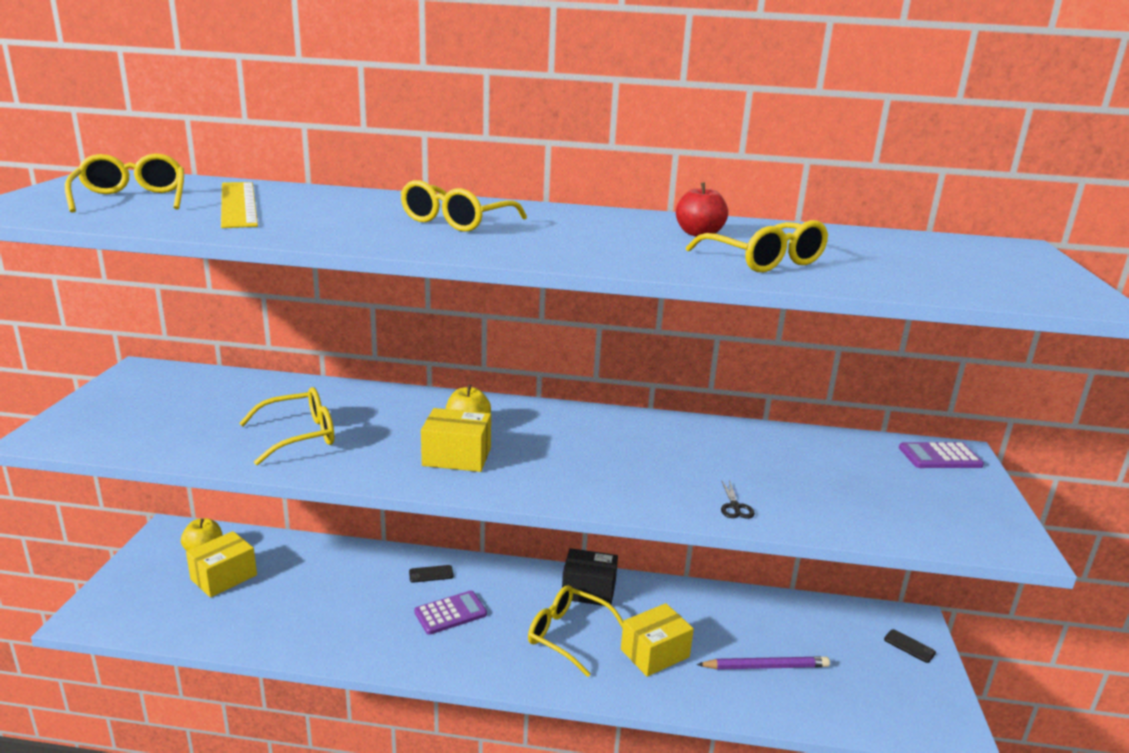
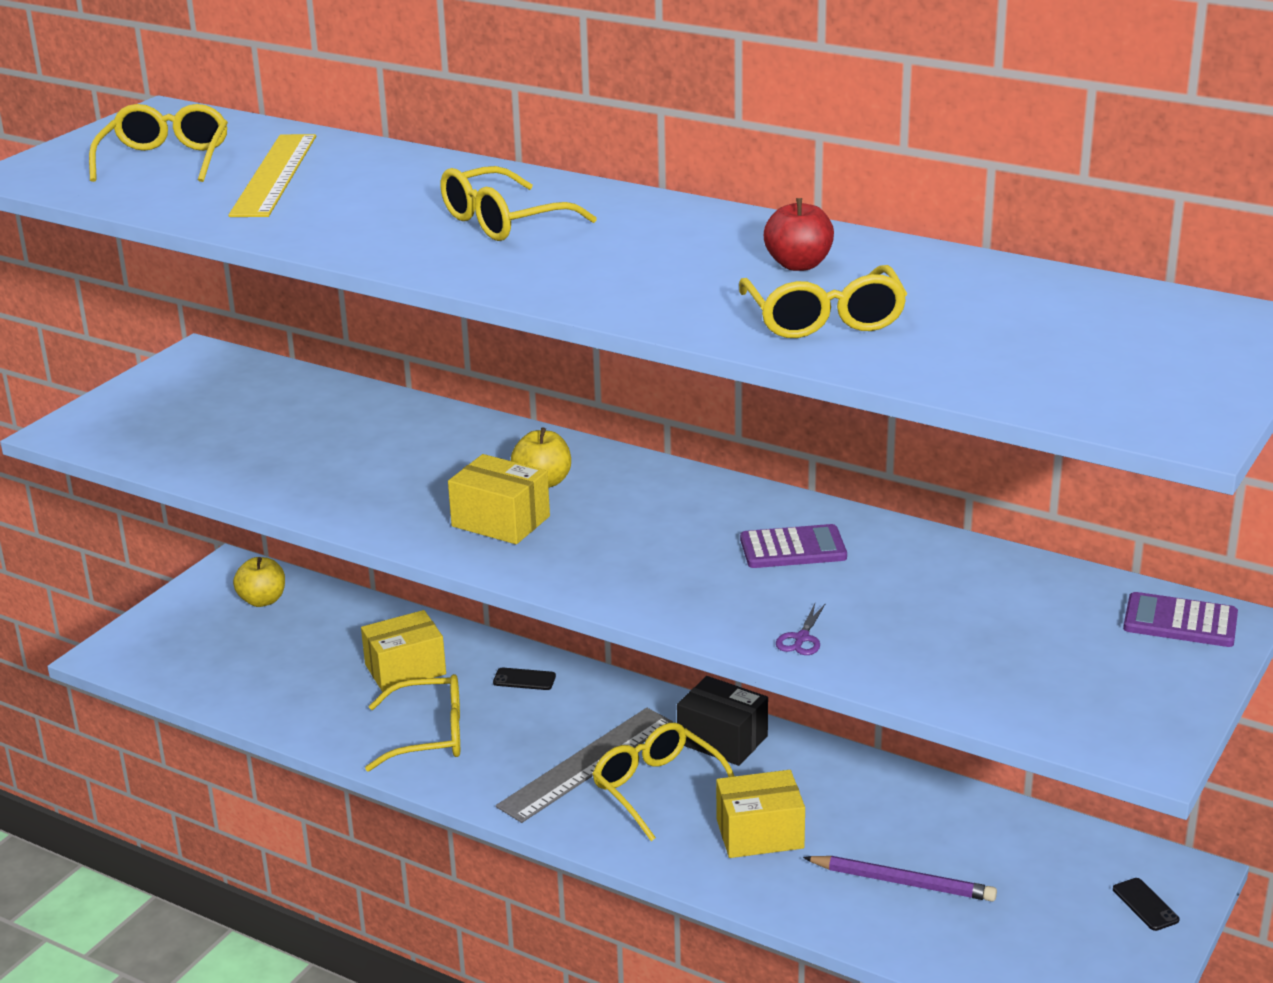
camera: 25 degrees right, 5 degrees up
yellow box [186,531,257,598] -> yellow box moved to [361,610,446,692]
yellow glasses [239,387,334,465] -> yellow glasses moved to [365,674,460,772]
purple calculator [414,591,487,635] -> purple calculator moved to [740,524,847,568]
black scissors [721,480,755,519] -> purple scissors [776,603,826,655]
none -> grey ruler [496,708,673,823]

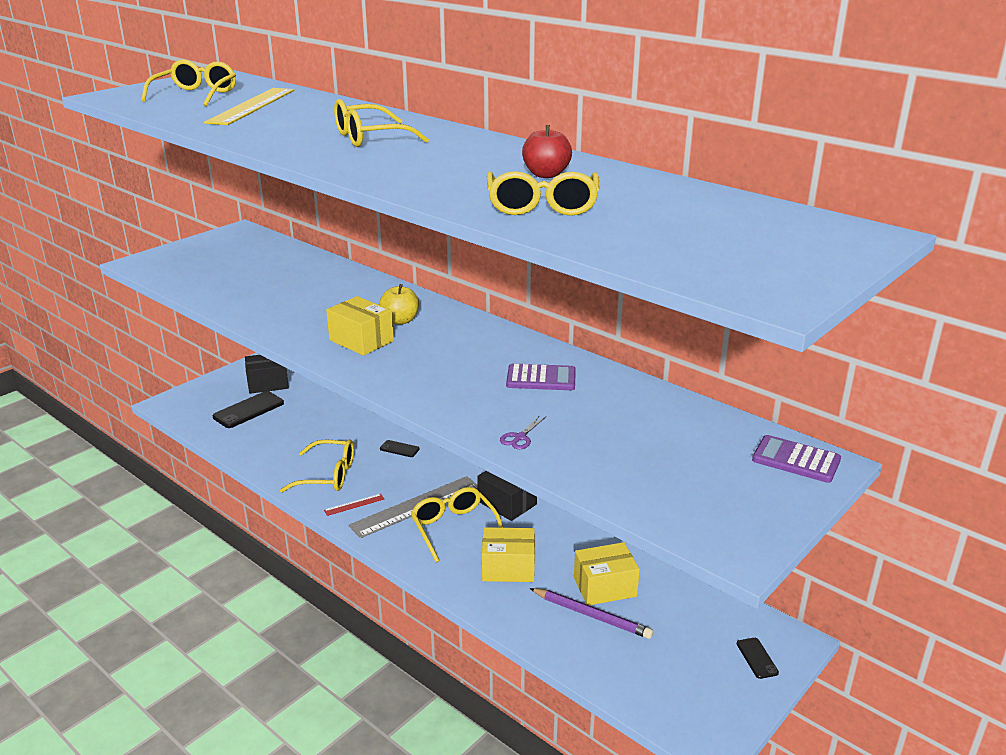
camera: 10 degrees right, 0 degrees up
yellow apple [233,557,285,607] -> black box [245,355,289,394]
yellow box [361,610,446,692] -> yellow box moved to [574,542,640,605]
none -> black phone [213,391,284,428]
none -> red ruler [324,494,384,516]

